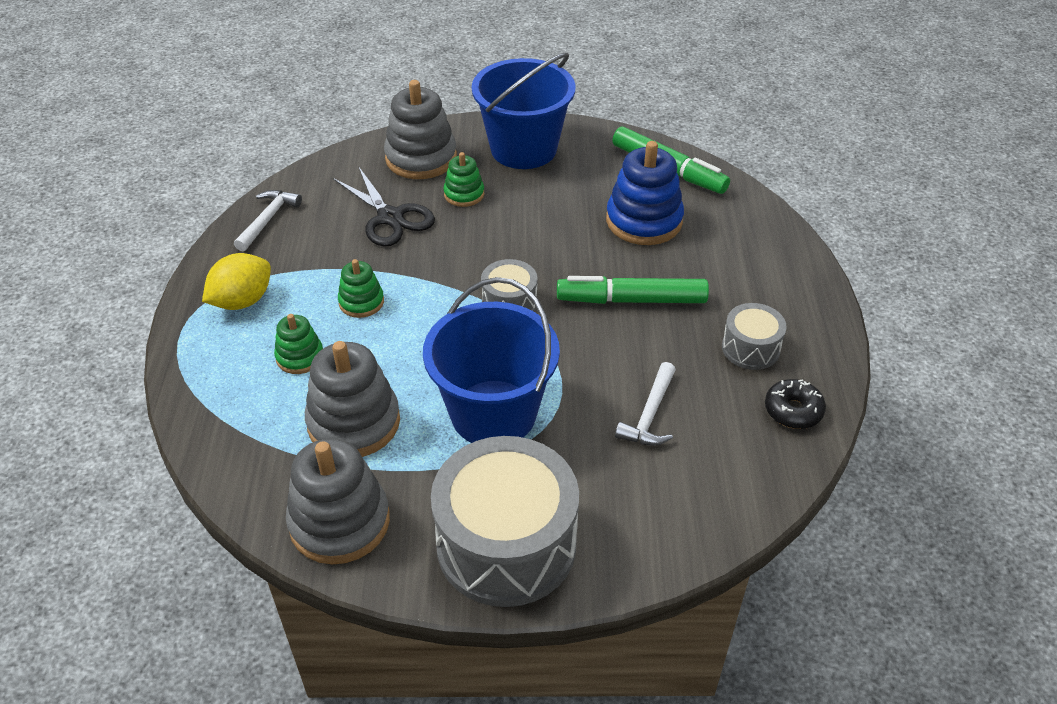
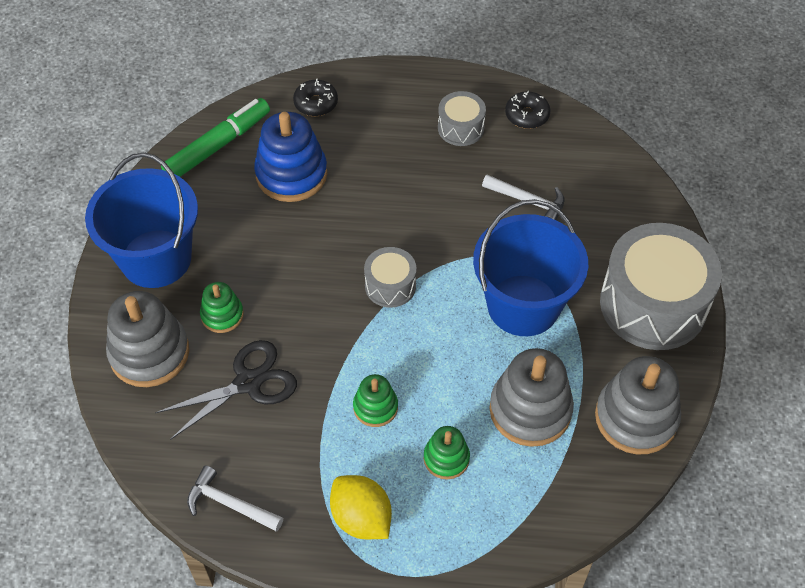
camera: 85 degrees left, 10 degrees up
green marker [557,276,709,304] -> none
none -> black donut [293,78,338,116]

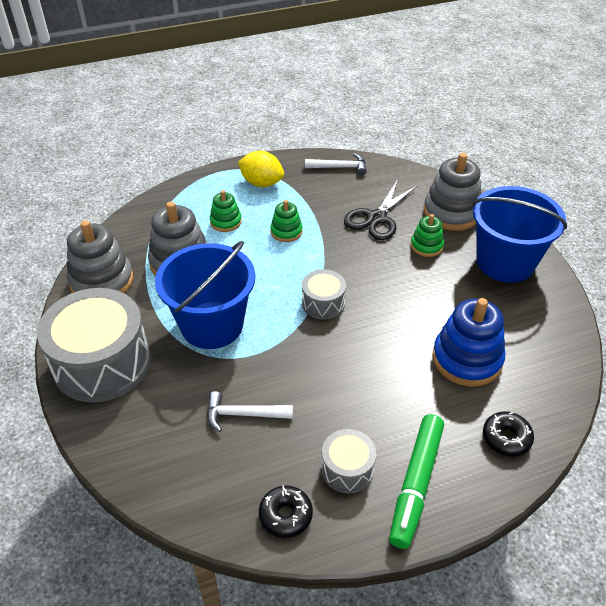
camera: 155 degrees right, 10 degrees down
green marker [161,98,270,177] -> green marker moved to [389,414,444,549]

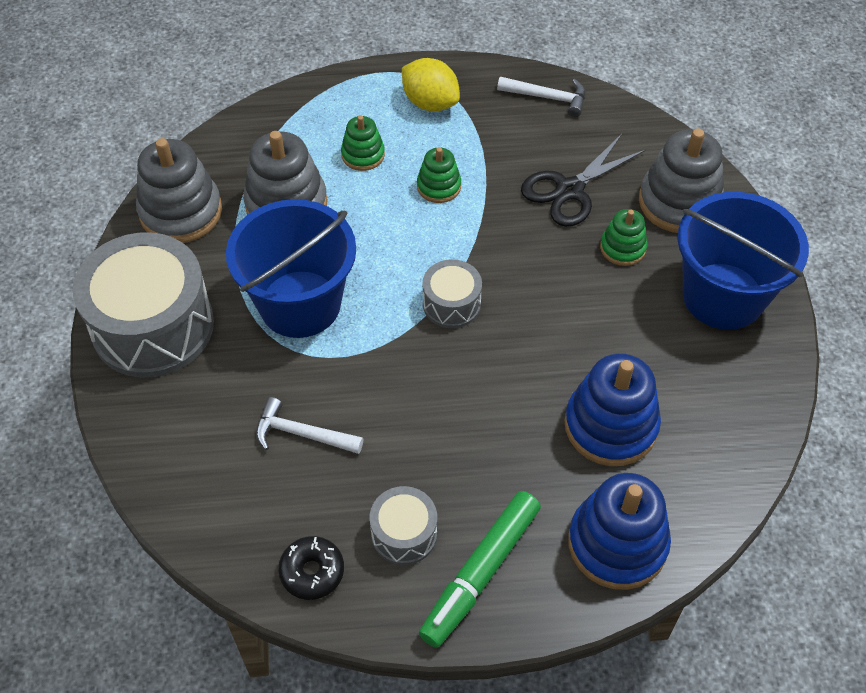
camera: 15 degrees right, 10 degrees up
black donut [483,411,534,457] -> blue stacking toy [568,473,671,590]

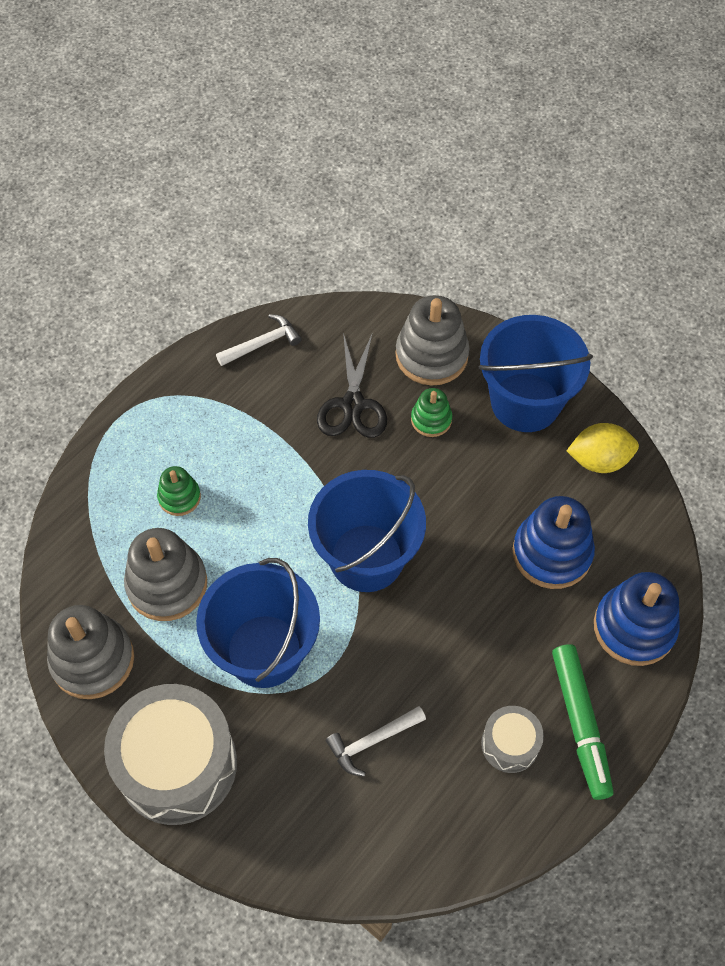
camera: 45 degrees left, 5 degrees up
black donut [278,536,344,600] -> none
yellow lemon [402,58,460,111] -> yellow lemon moved to [567,423,639,473]
green stacking toy [417,147,461,203] -> none
grey drum [423,259,482,328] -> blue bucket [308,470,426,592]

